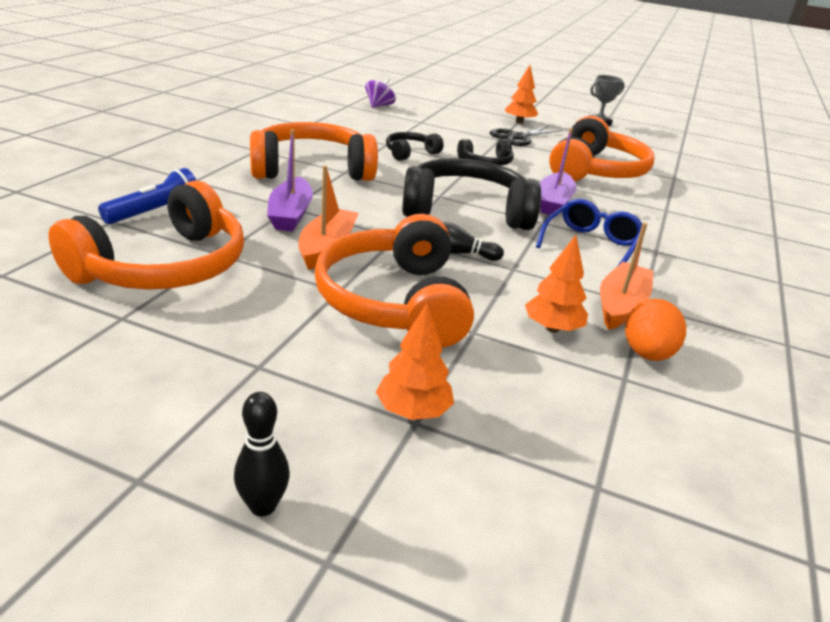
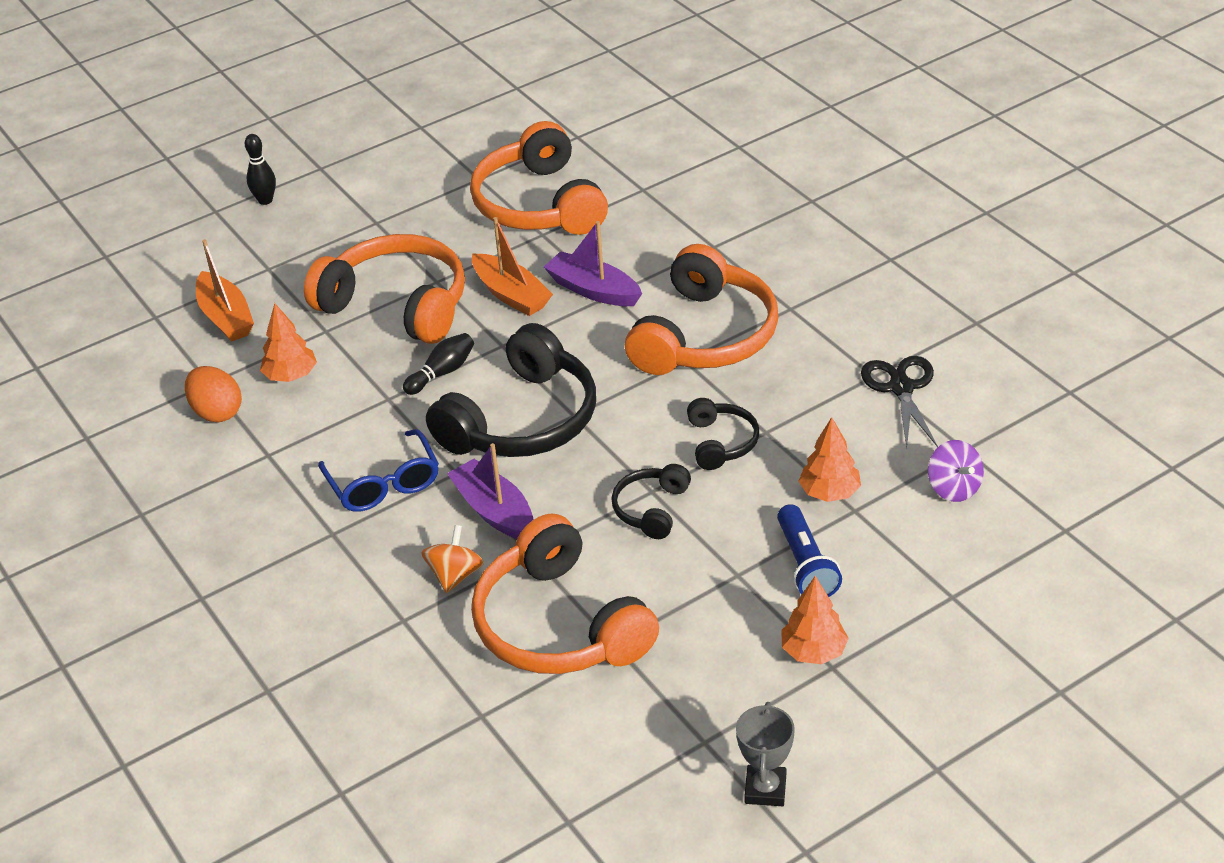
camera: 130 degrees right, 10 degrees up
blue flashlight [98,168,196,224] -> blue flashlight moved to [777,504,842,597]
orange tree [376,303,454,420] -> orange tree moved to [799,417,861,502]
black scissors [490,126,562,146] -> black scissors moved to [861,356,938,448]
orange boat [600,222,653,330] -> orange boat moved to [196,239,254,342]
none -> orange spinning top [421,525,484,593]

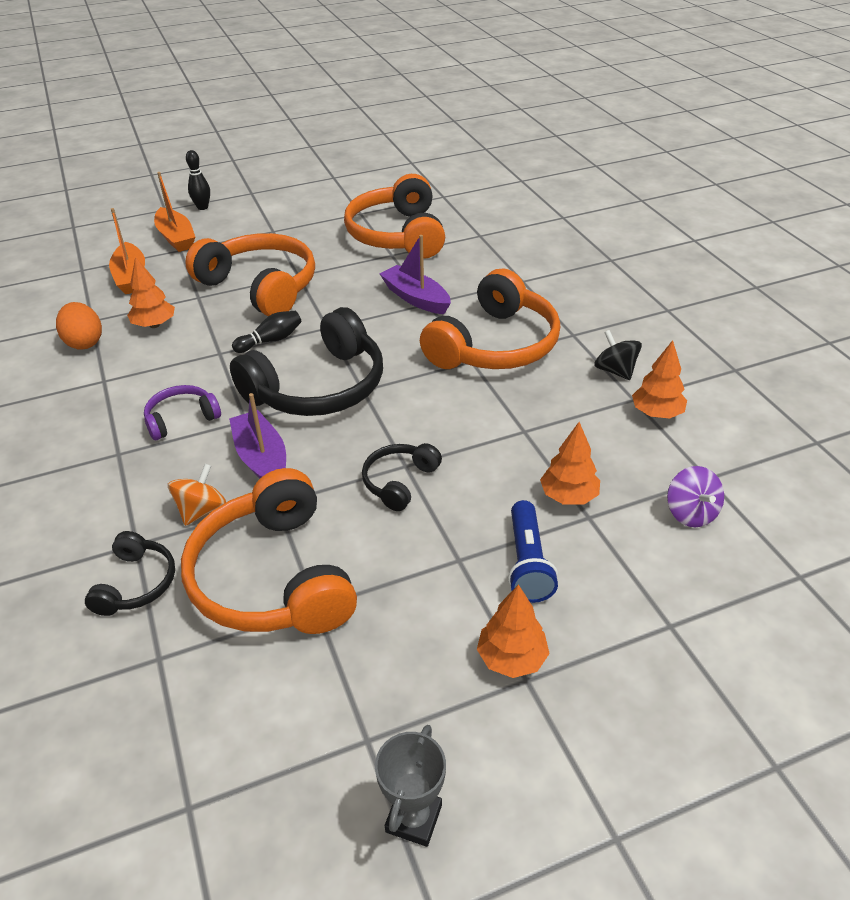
camera: 10 degrees right, 0 degrees up
blue glasses [318,429,439,512] -> purple headphones [144,385,221,440]
orange boat [472,217,553,316] -> orange boat moved to [154,172,195,252]
black headphones [687,398,759,470] -> black headphones moved to [85,531,175,616]
black scissors [861,356,938,448] -> orange tree [632,340,687,418]
none -> black spinning top [594,330,642,380]

